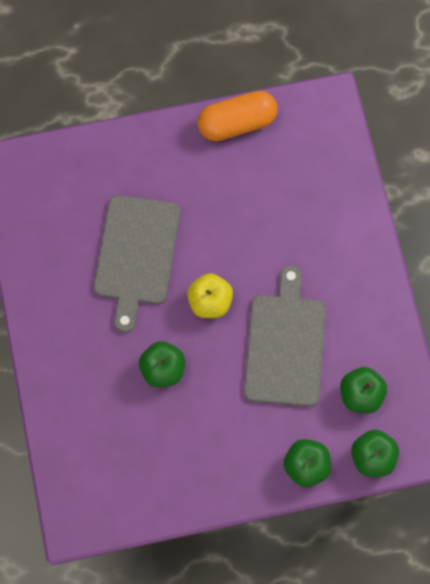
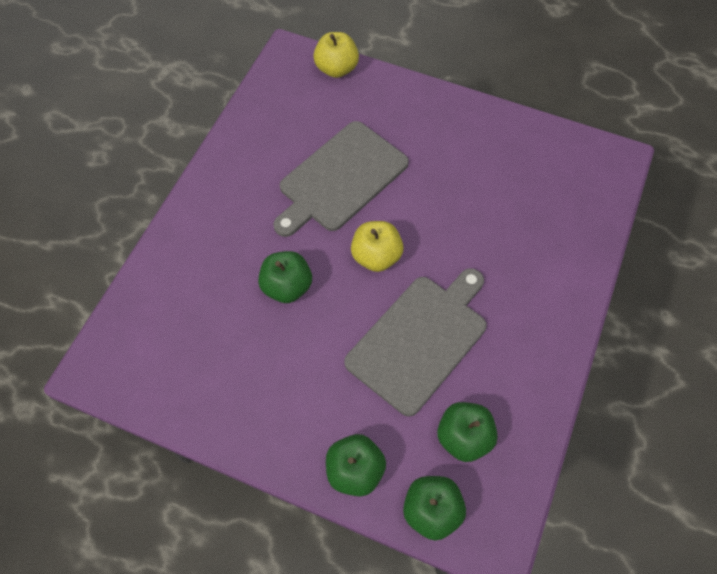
camera: 35 degrees right, 10 degrees down
orange capsule [198,91,278,141] -> none
none -> yellow apple [313,32,359,78]

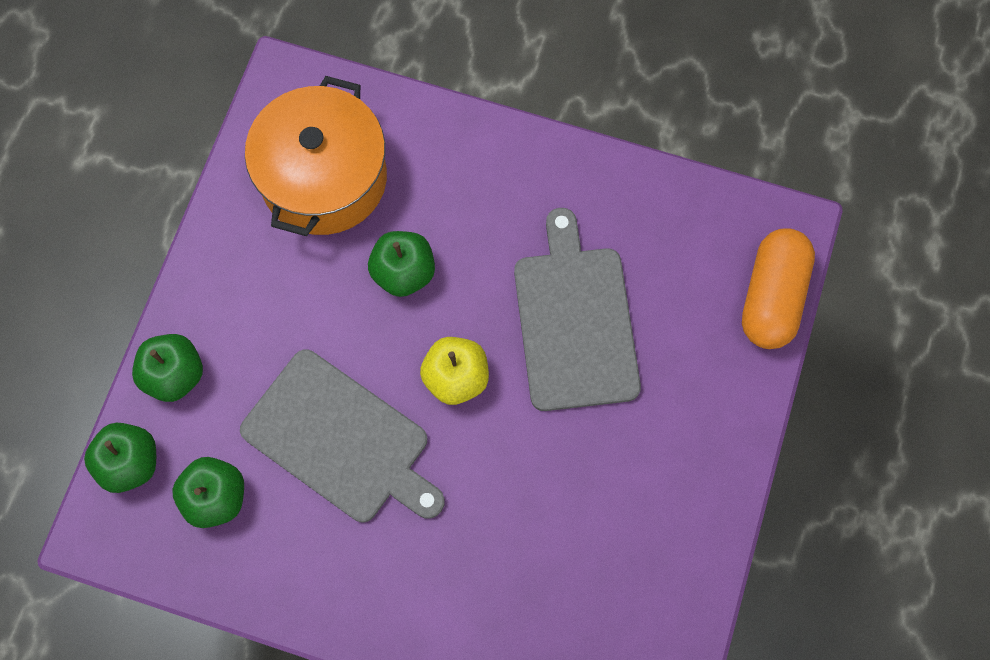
camera: 85 degrees right, 10 degrees up
grey cutting board [273,121,409,237] -> grey cutting board turned 45 degrees clockwise [514,208,641,411]
yellow apple [313,32,359,78] -> orange capsule [742,228,815,349]
none -> orange pot [245,76,387,236]

